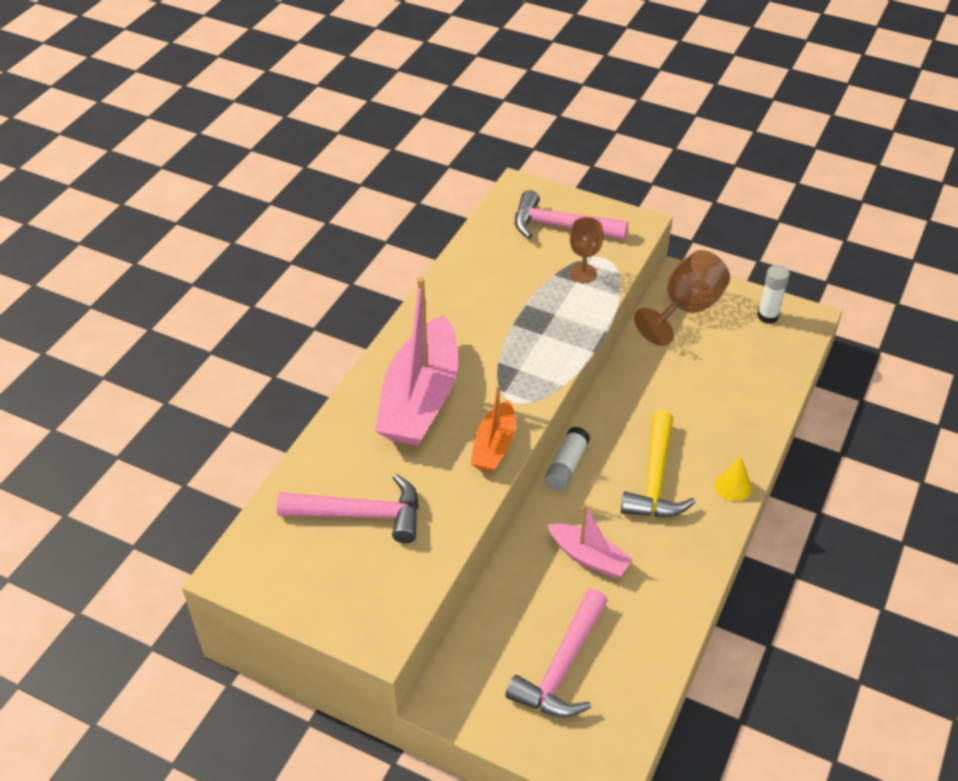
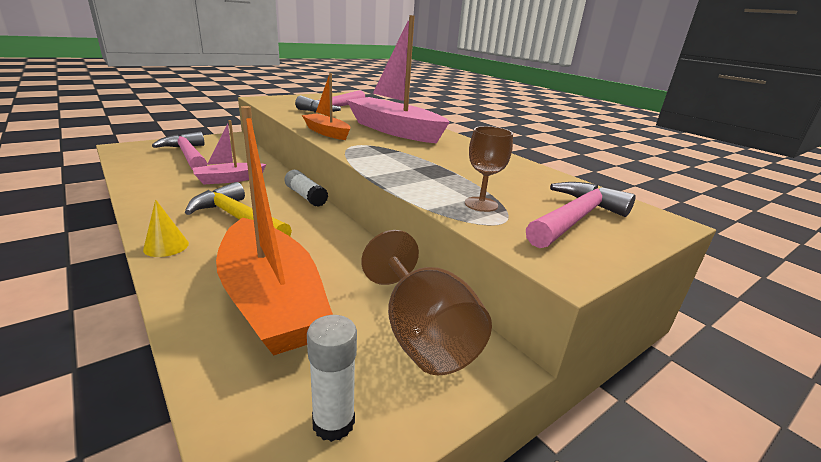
camera: 115 degrees right, 20 degrees down
none -> orange boat [216,106,333,356]

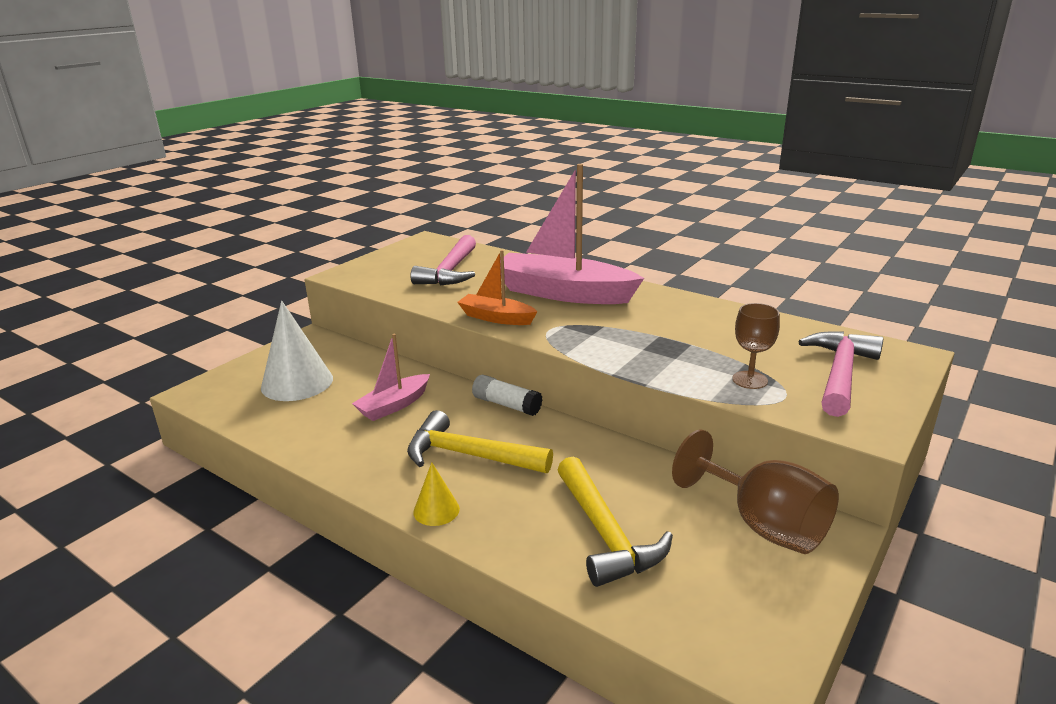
camera: 15 degrees left, 0 degrees up
pink hammer [152,132,207,170] -> white cone [261,301,333,401]
orange boat [216,106,333,356] -> yellow hammer [558,456,673,587]
white glue stick [307,315,357,442] -> none

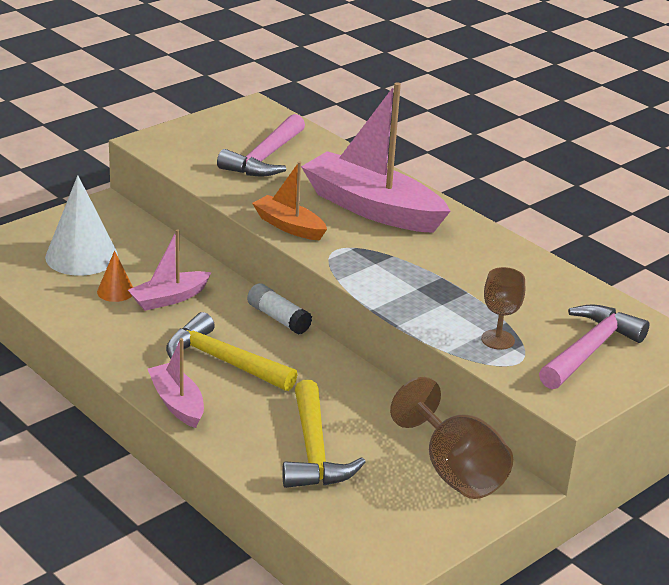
camera: 10 degrees right, 5 degrees up
yellow cone [413,462,460,526] -> pink boat [148,338,204,428]
none -> orange cone [97,251,133,302]

